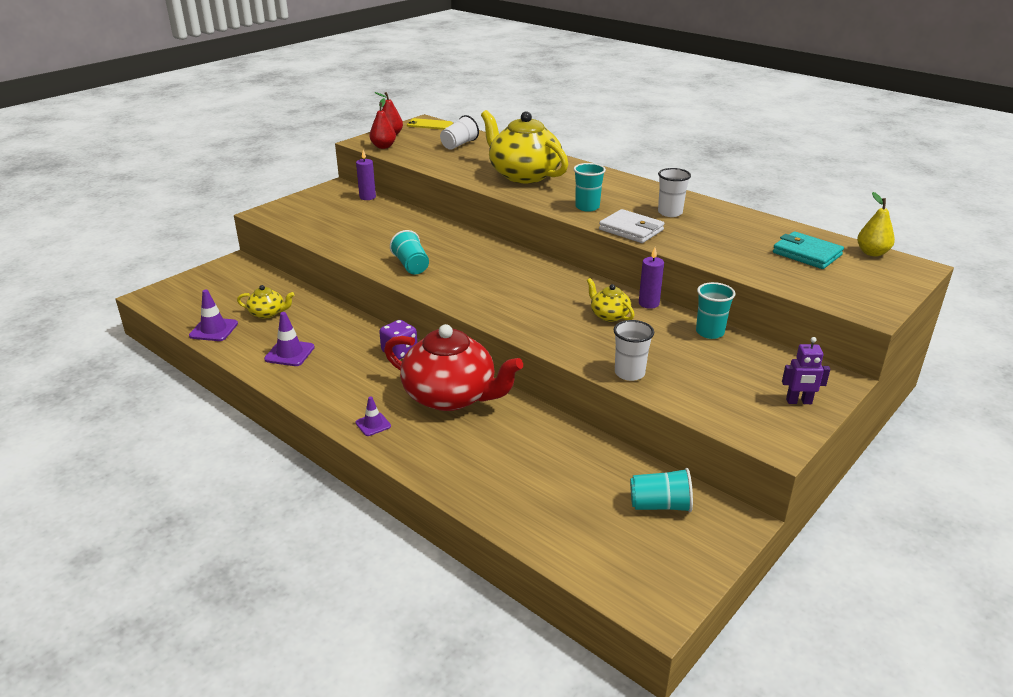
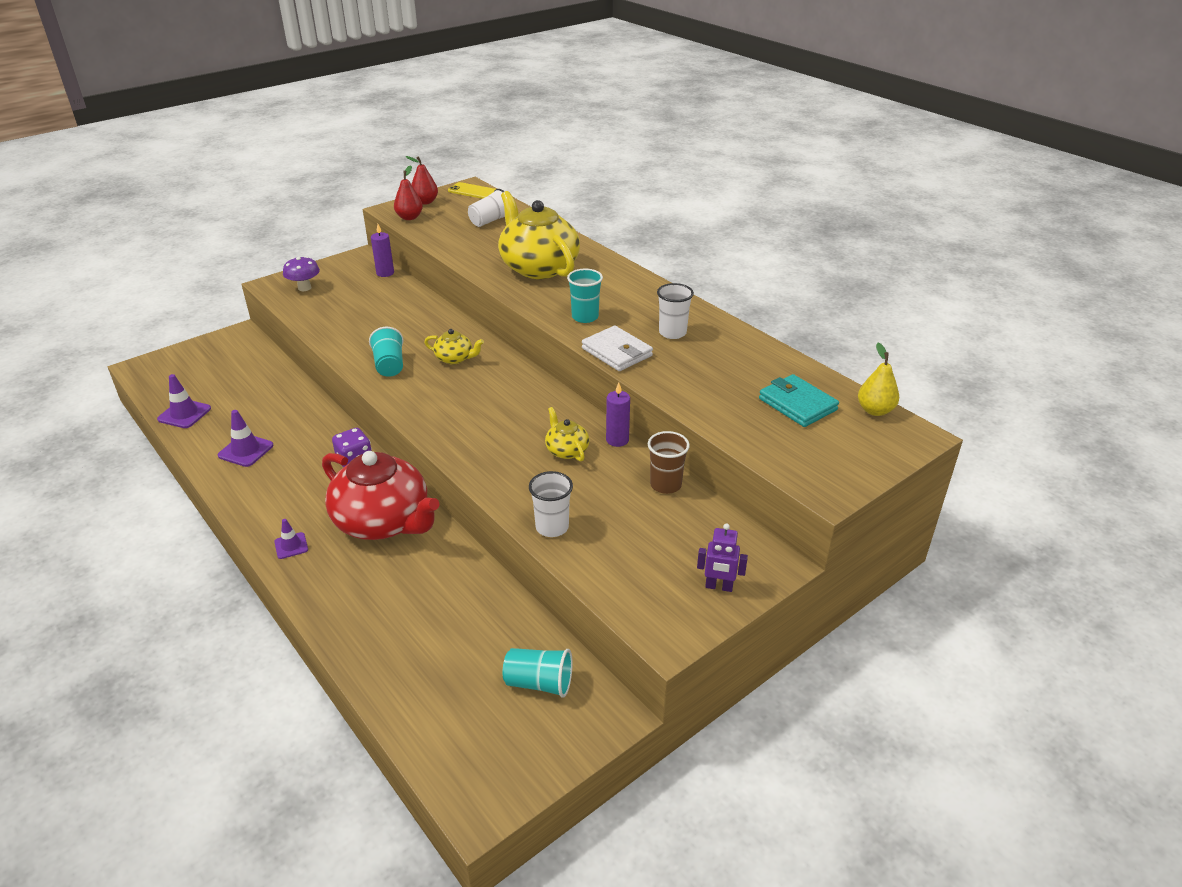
camera: 10 degrees right, 5 degrees up
yellow teapot [237,285,294,319] -> yellow teapot moved to [424,329,484,364]
turquoise cup [696,282,736,339] -> brown cup [648,431,690,494]
none -> purple mushroom [283,256,320,291]

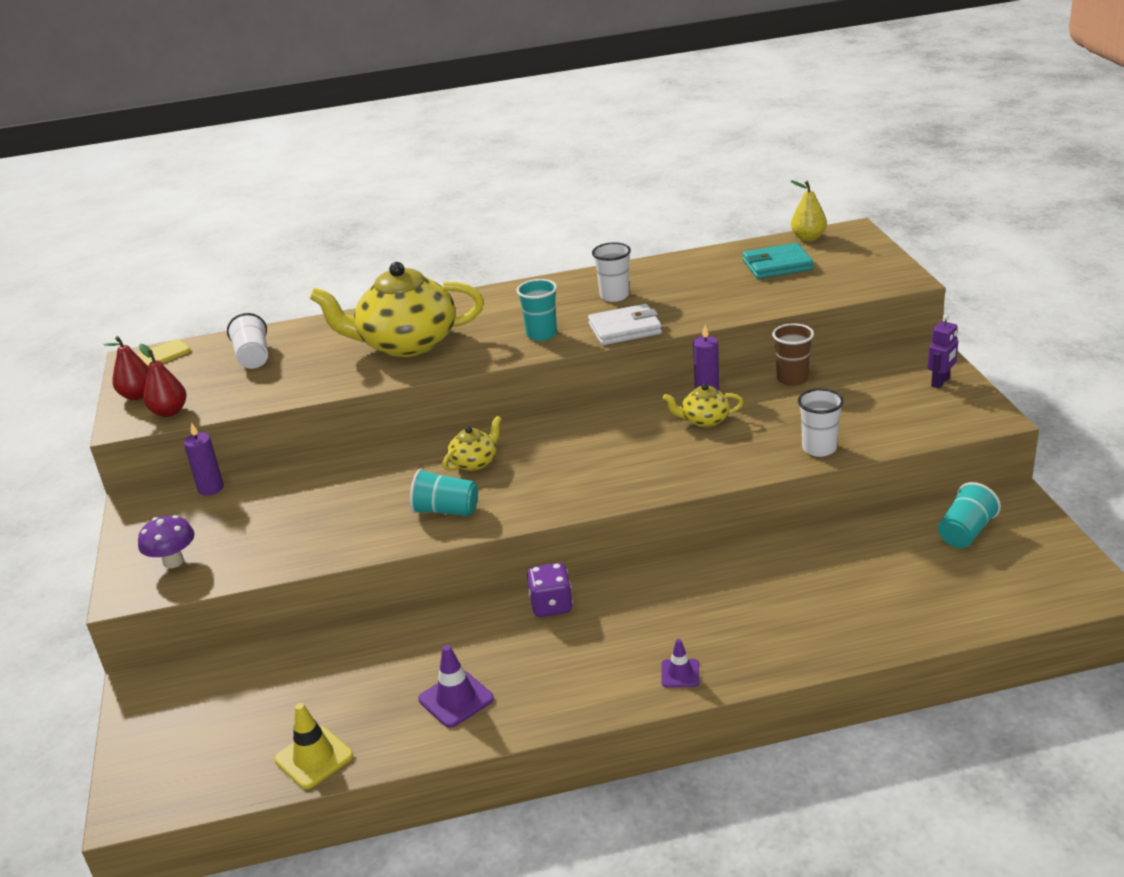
camera: 60 degrees left, 5 degrees down
purple traffic cone [157,374,211,428] -> yellow traffic cone [274,703,353,789]
red teapot [322,451,440,540] -> none

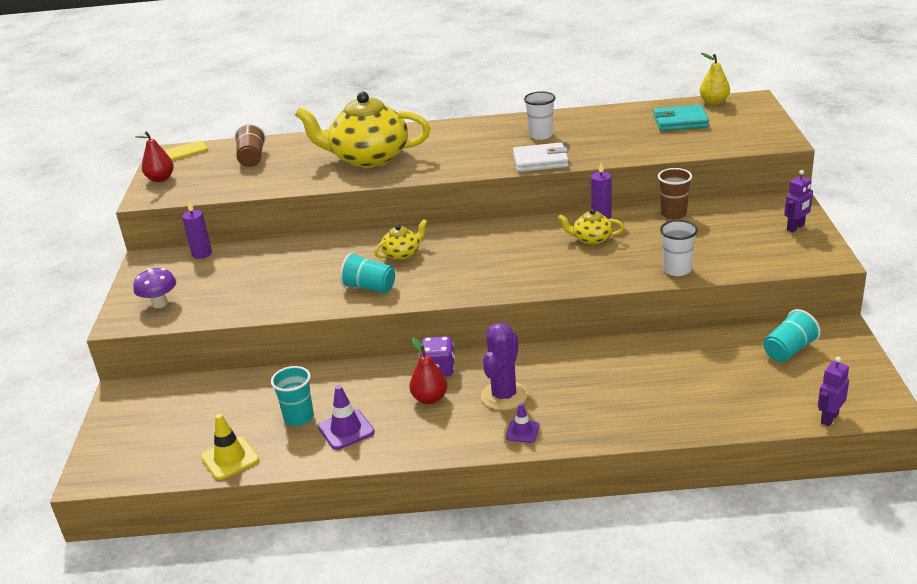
camera: 10 degrees right, 0 degrees up
red pear [139,344,187,417] -> red pear moved to [409,338,448,404]
white cup [227,313,268,369] -> brown cup [235,124,266,167]
turquoise cup [516,279,557,341] -> turquoise cup moved to [271,366,314,426]
none -> purple cactus [481,323,528,410]
none -> purple robot [818,357,849,426]

